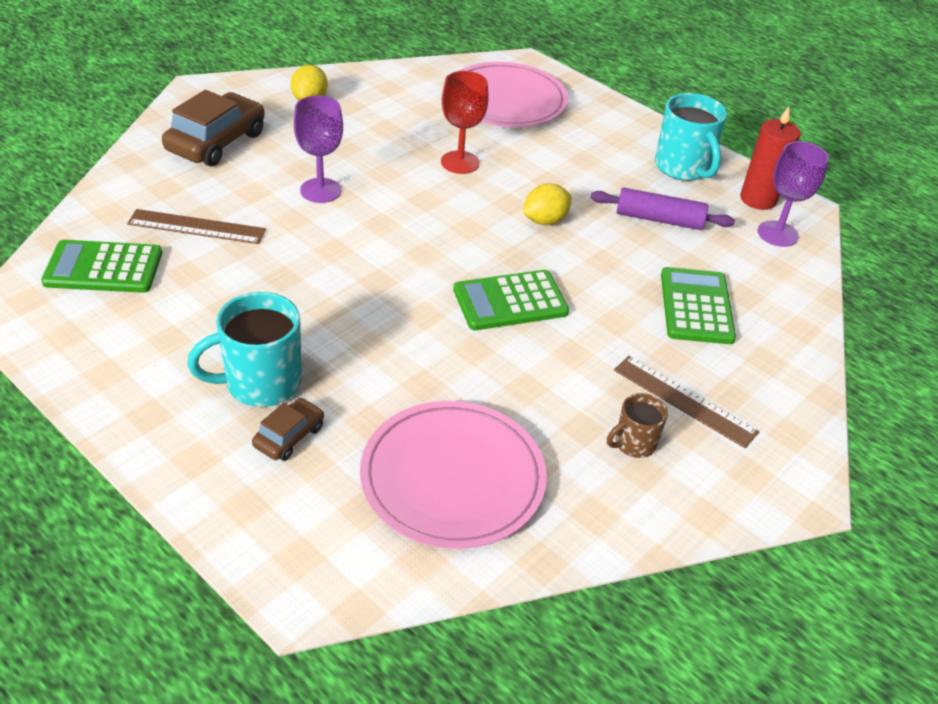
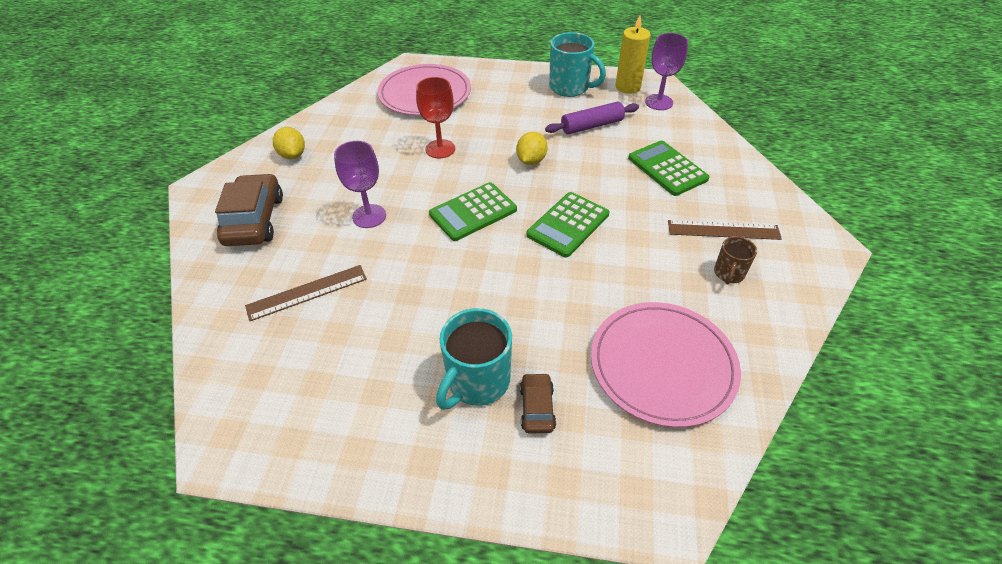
camera: 30 degrees left, 5 degrees up
green calculator [41,240,162,293] -> green calculator moved to [429,182,517,241]
red candle [740,106,801,210] -> yellow candle [615,15,651,94]

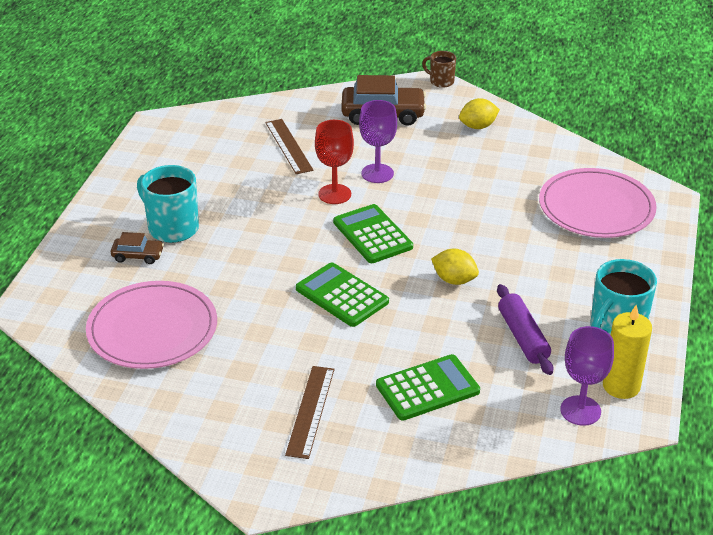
camera: 95 degrees right, 10 degrees down
red goblet [416,77,455,158] -> red goblet moved to [315,120,354,204]
brown mug [714,236,757,284] -> brown mug moved to [422,51,456,88]

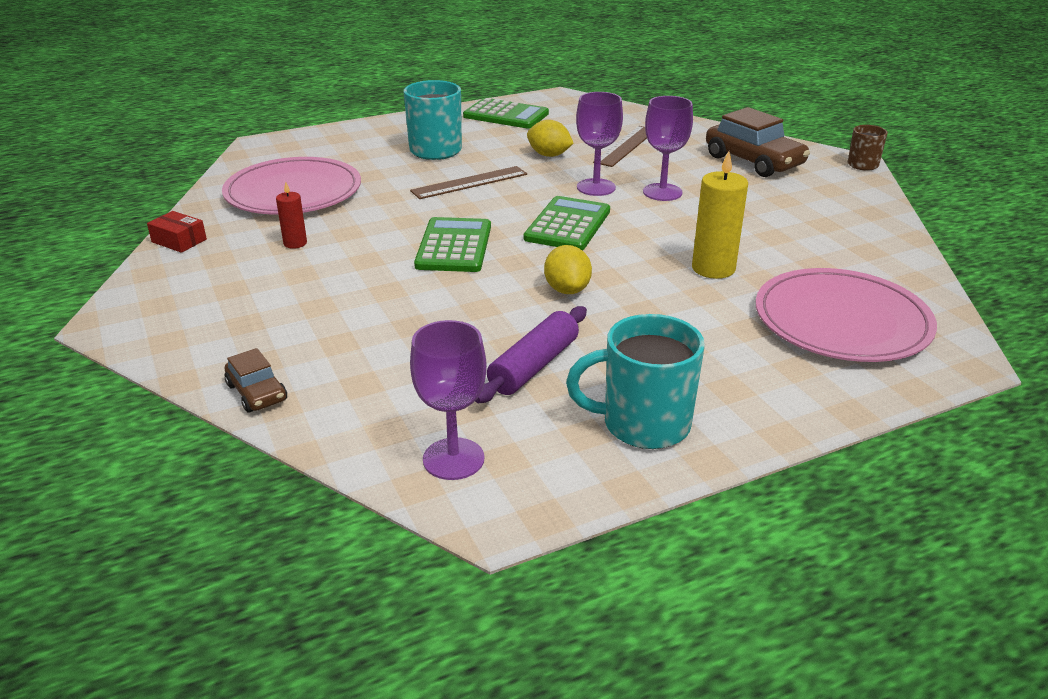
camera: 50 degrees right, 5 degrees down
brown car [111,232,164,264] -> brown car moved to [225,348,287,413]
brown ruler [285,366,334,459] -> brown ruler moved to [410,166,527,199]
red goblet [315,120,354,204] -> purple goblet [576,92,623,196]
green calculator [376,354,480,421] -> green calculator moved to [463,98,549,129]
yellow lemon [459,98,500,129] -> yellow lemon moved to [527,120,574,157]
yellow candle [603,305,652,399] -> yellow candle moved to [692,151,748,279]
none -> red box [147,211,207,253]
none -> red candle [276,182,307,249]

